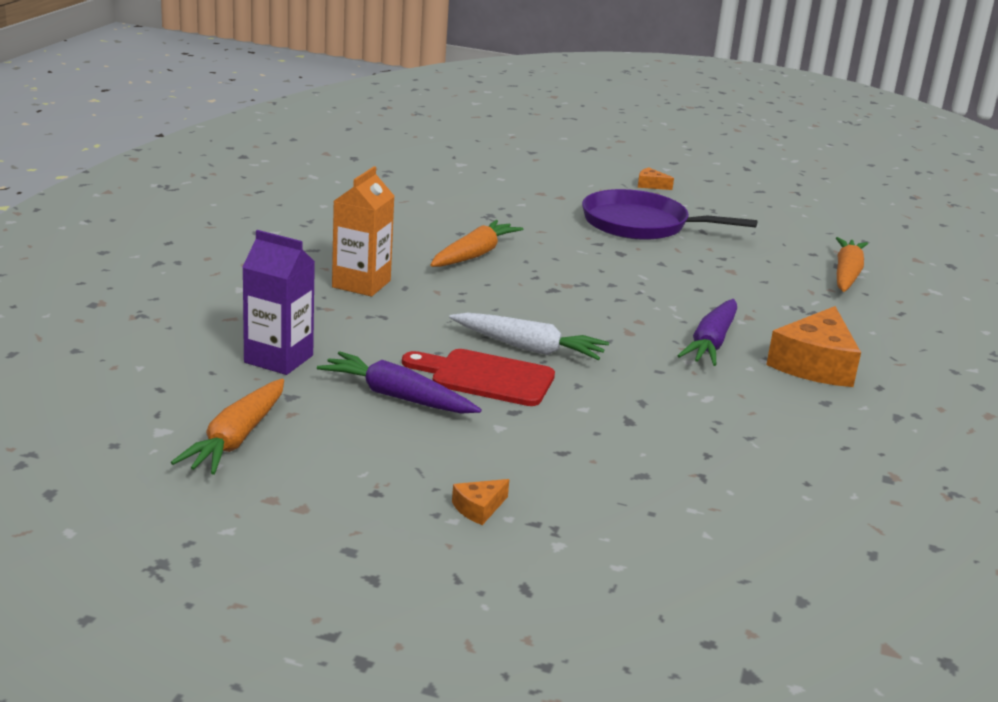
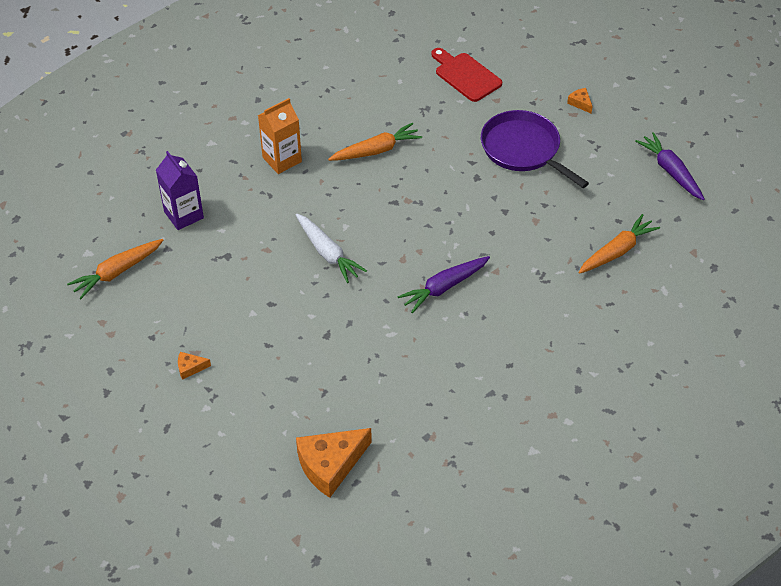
camera: 35 degrees right, 25 degrees up
purple carrot [317,351,482,414] -> purple carrot moved to [635,132,705,200]
red cutting board [402,349,555,406] -> red cutting board moved to [431,48,502,102]
orange cheese [766,306,861,387] -> orange cheese moved to [296,428,372,498]

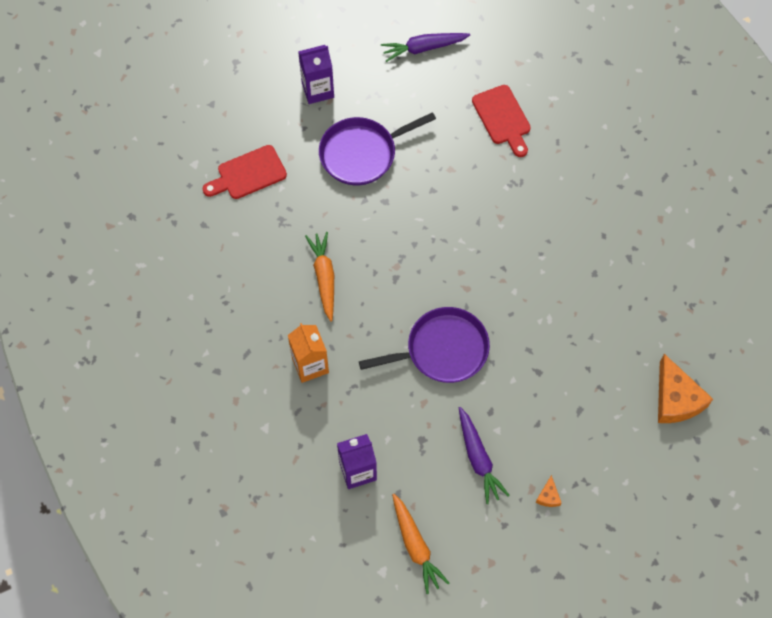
camera: 75 degrees left, 15 degrees up
white carrot [296,213,367,283] -> purple pan [359,307,490,383]
purple carrot [397,256,490,313] -> purple carrot moved to [459,407,510,504]
orange cheese [567,88,593,113] -> purple carton [298,45,334,104]
orange carrot [578,214,660,274] -> red cutting board [472,85,531,157]

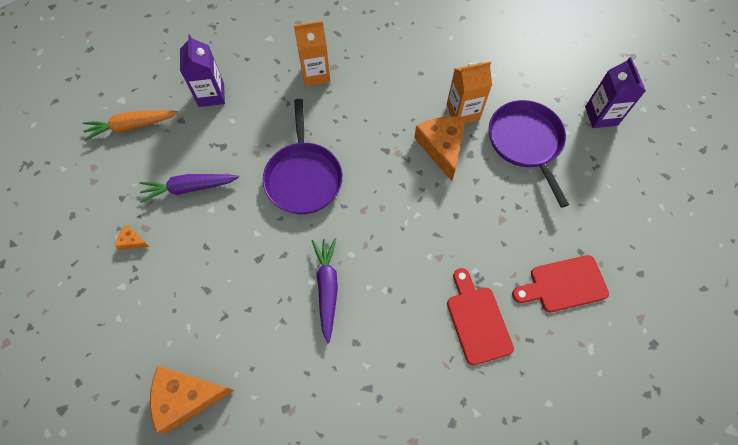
camera: 100 degrees right, 0 degrees up
red cutting board [203,145,287,199] -> red cutting board moved to [447,268,514,365]
orange carrot [305,232,334,322] -> none
purple carrot [381,33,470,62] -> purple carrot moved to [312,238,338,343]
none -> orange cheese [414,116,466,181]
none -> orange carton [447,61,492,124]

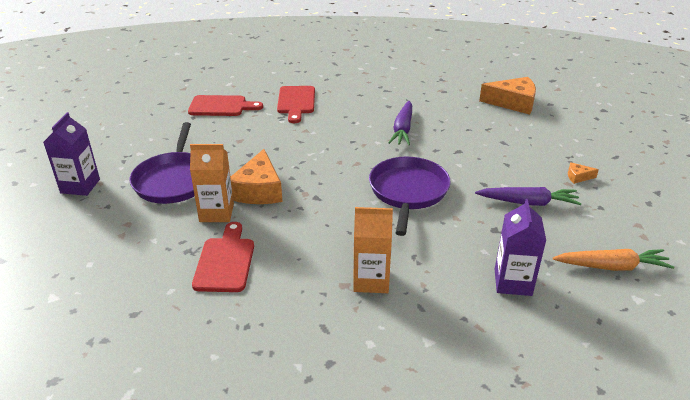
camera: 165 degrees left, 30 degrees down
orange cheese [115,225,149,250] -> orange cheese turned 150 degrees clockwise [568,162,599,184]
none -> red cutting board [192,222,254,292]

